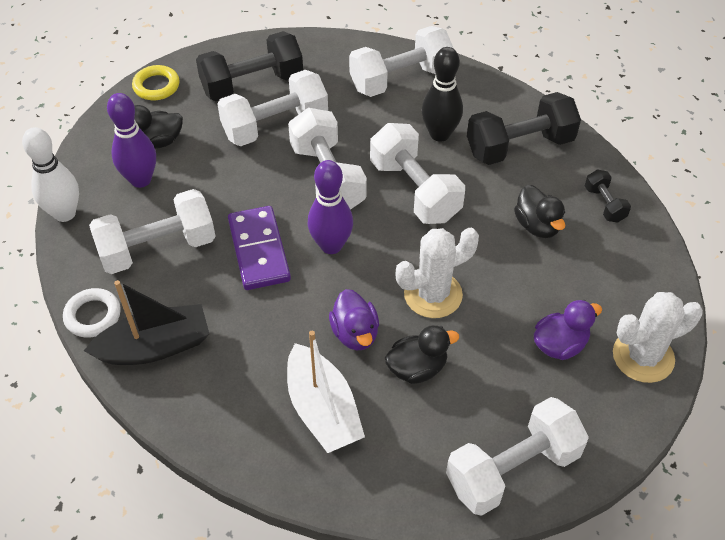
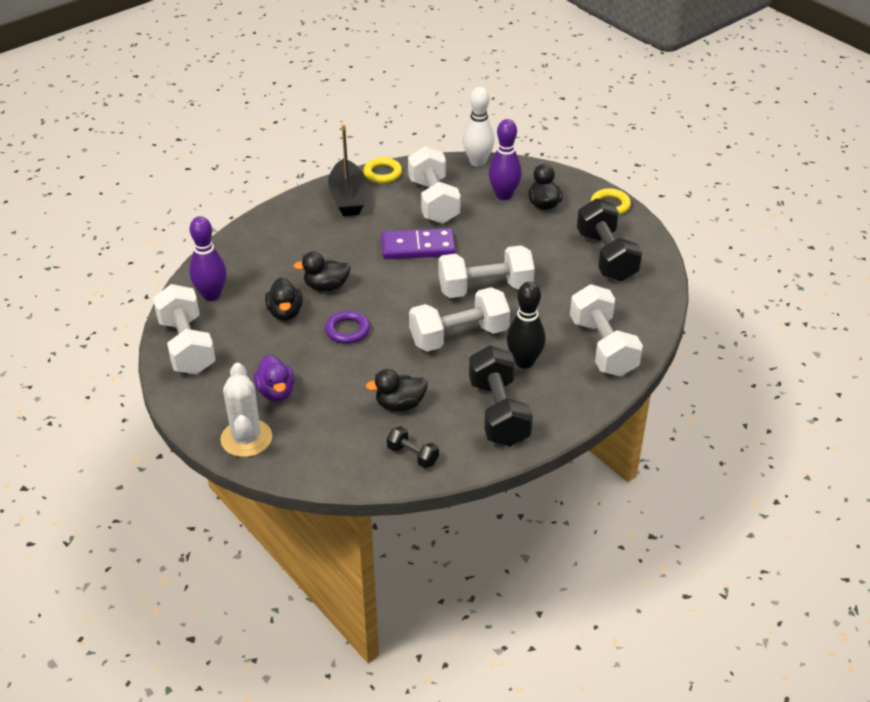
camera: 100 degrees right, 10 degrees down
white ring [63,288,121,338] -> yellow ring [363,157,402,183]
white dumbbell [217,70,328,146] -> none
white boat [287,331,365,453] -> none
purple bowling pin [308,160,353,254] -> purple bowling pin moved to [189,216,227,301]
purple duck [329,289,379,351] -> black duck [294,252,351,291]
white cactus [396,228,479,318] -> purple ring [325,311,370,344]
black dumbbell [585,169,631,223] -> black dumbbell turned 45 degrees clockwise [387,426,439,468]

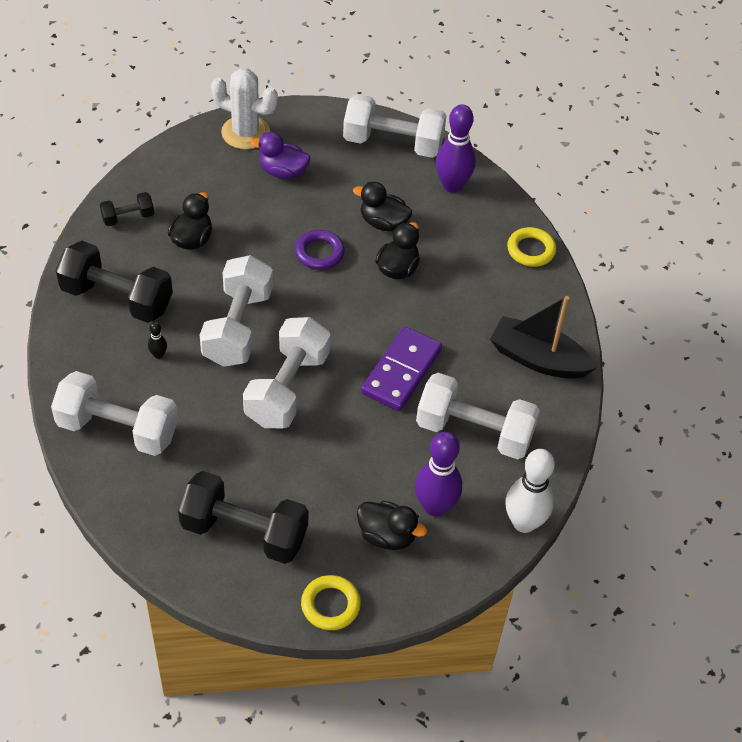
camera: 120 degrees right, 10 degrees up
yellow ring [363,157,402,183] -> yellow ring moved to [507,227,556,267]
black bowling pin [507,282,546,369] -> black bowling pin [148,322,167,359], size x0.43

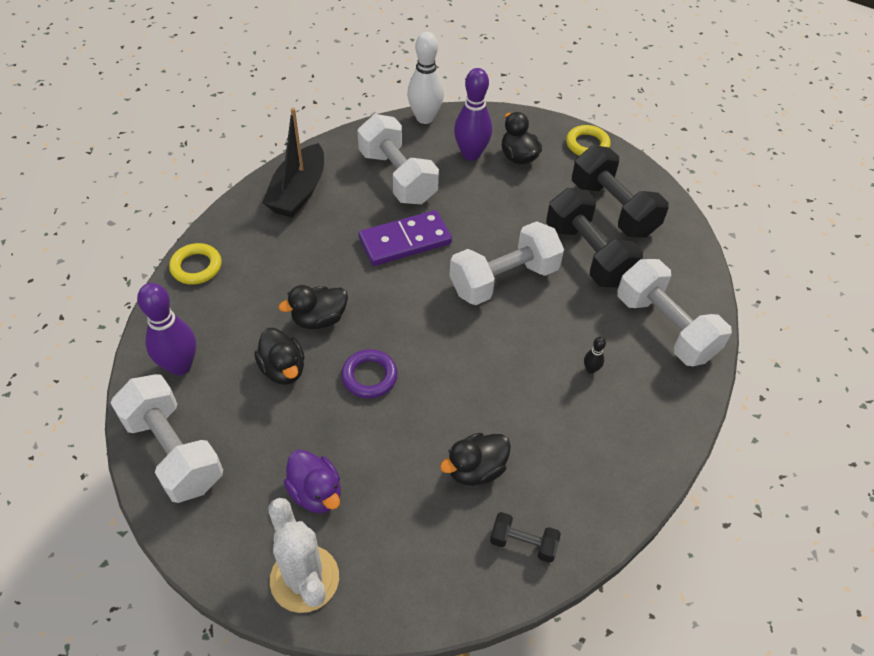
camera: 140 degrees left, 0 degrees up
black dumbbell [56,241,173,323] -> black dumbbell moved to [546,188,643,287]
white dumbbell [200,255,273,367] -> none
black boat [490,296,598,379] -> black boat turned 45 degrees clockwise [262,108,324,218]

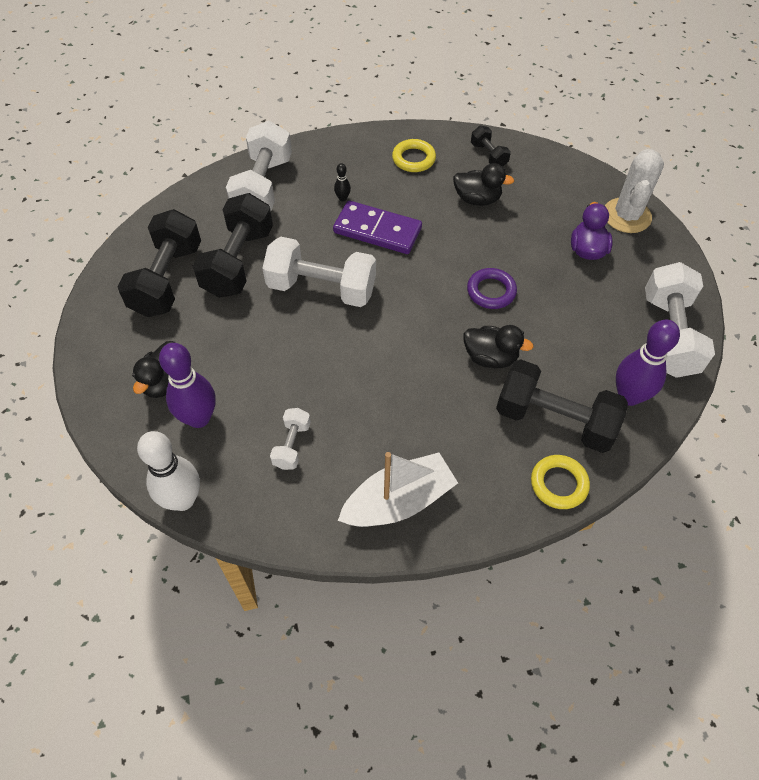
camera: 135 degrees left, 5 degrees up
black duck [254,328,305,385] -> none
black boat [262,108,324,218] -> white boat [338,452,458,527]
white dumbbell [357,114,439,204] -> white dumbbell [270,408,311,470], size x0.49
purple domino [359,210,452,266] -> purple domino moved to [333,201,422,254]
yellow ring [566,125,611,156] -> yellow ring moved to [392,139,436,172]
none -> black dumbbell [496,359,628,453]

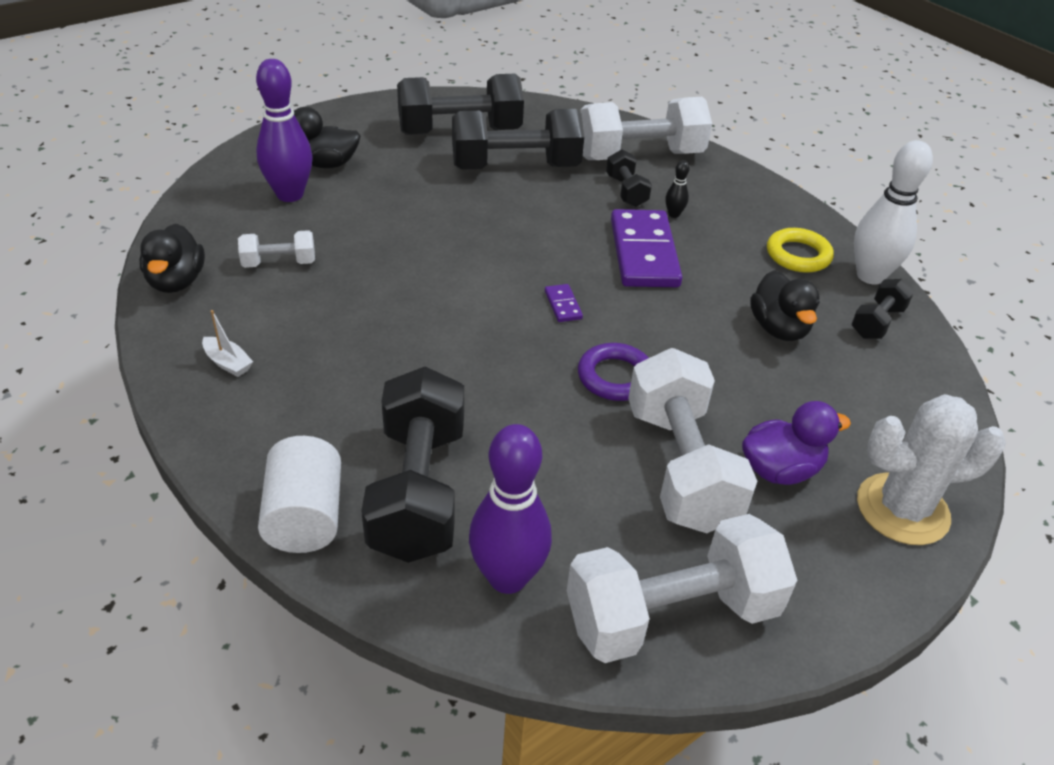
camera: 65 degrees right, 15 degrees down
white bowling pin [137,431,200,511] -> white bowling pin moved to [854,140,933,285]
white dumbbell [262,237,376,307] -> white dumbbell moved to [628,348,757,533]
white boat [338,452,458,527] -> white boat [202,310,253,377], size x0.40
black duck [463,325,534,368] -> black duck moved to [139,224,205,293]
yellow ring [531,455,590,509] -> white cylinder [258,436,341,553]
none -> purple domino [545,284,583,322]
none -> black dumbbell [606,149,652,207]

